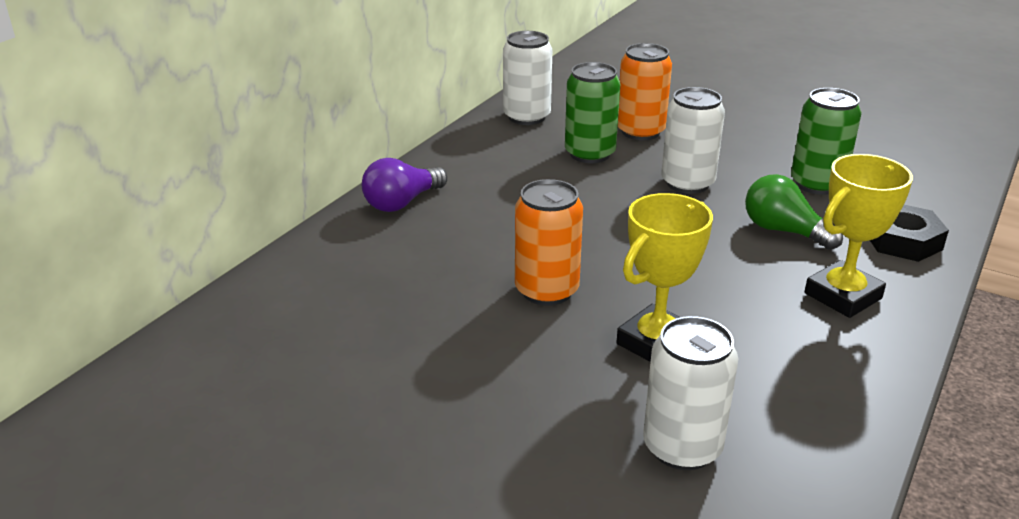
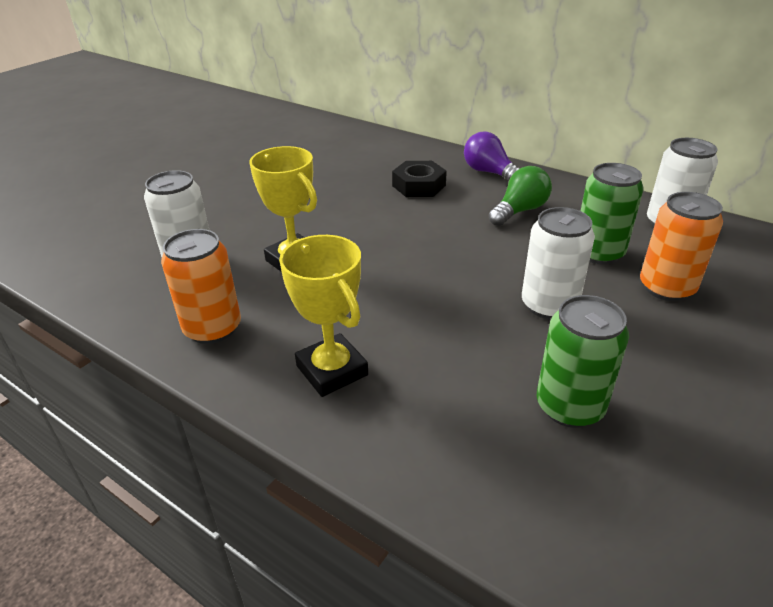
camera: 95 degrees right, 5 degrees up
orange can [515,179,583,306] -> orange can moved to [161,229,241,344]
green light bulb [745,174,843,250] -> green light bulb moved to [489,166,552,226]
black nut [870,205,949,262] -> black nut moved to [392,161,447,197]

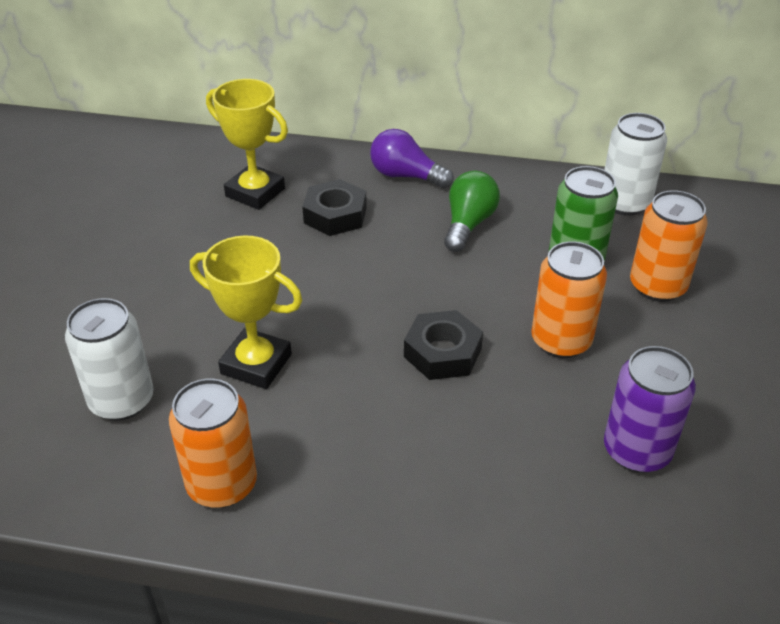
camera: 25 degrees left, 5 degrees up
yellow trophy [279,235,368,397] -> yellow trophy moved to [206,79,288,210]
white can [522,207,595,319] -> orange can [531,241,607,358]
green can [537,295,629,428] -> purple can [604,346,696,473]
none -> black nut [404,310,483,380]

